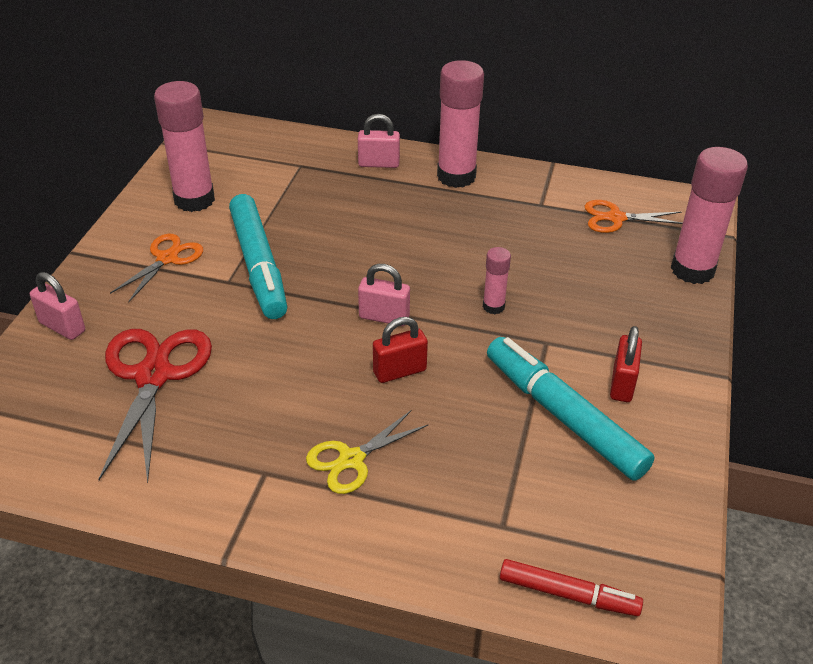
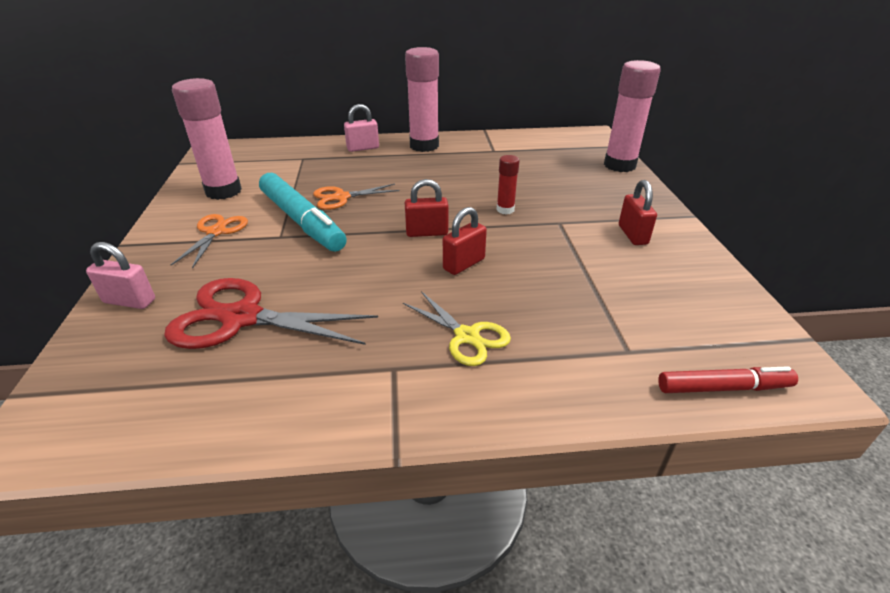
camera: 20 degrees left, 5 degrees down
red scissors [98,329,212,483] -> red scissors turned 60 degrees counterclockwise [164,278,378,349]
yellow scissors [306,410,428,494] -> yellow scissors turned 75 degrees counterclockwise [403,291,511,366]
pink padlock [358,264,410,326] -> red padlock [405,179,449,237]
pink glue stick [483,247,511,314] -> red glue stick [496,155,520,214]
turquoise marker [487,337,655,481] -> none
orange scissors [585,200,683,233] -> orange scissors moved to [313,184,400,210]

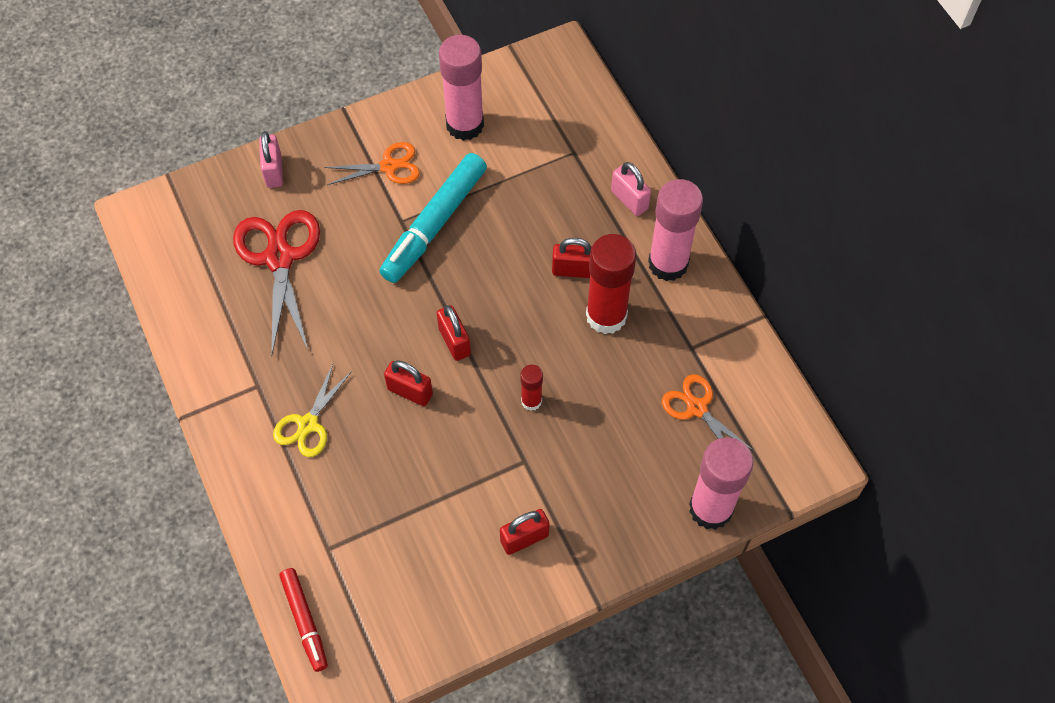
camera: 70 degrees right, 25 degrees up
orange scissors [313,184,400,210] -> orange scissors moved to [662,374,754,451]
none -> red padlock [552,238,592,278]
none -> red glue stick [586,234,637,334]

